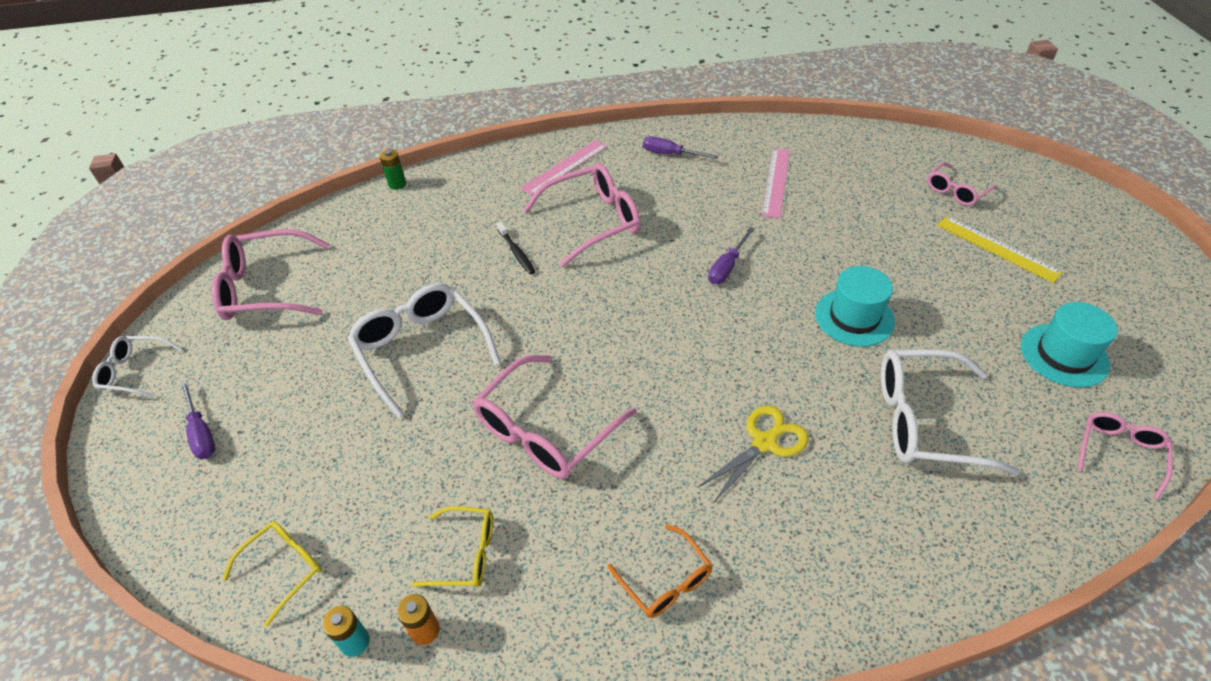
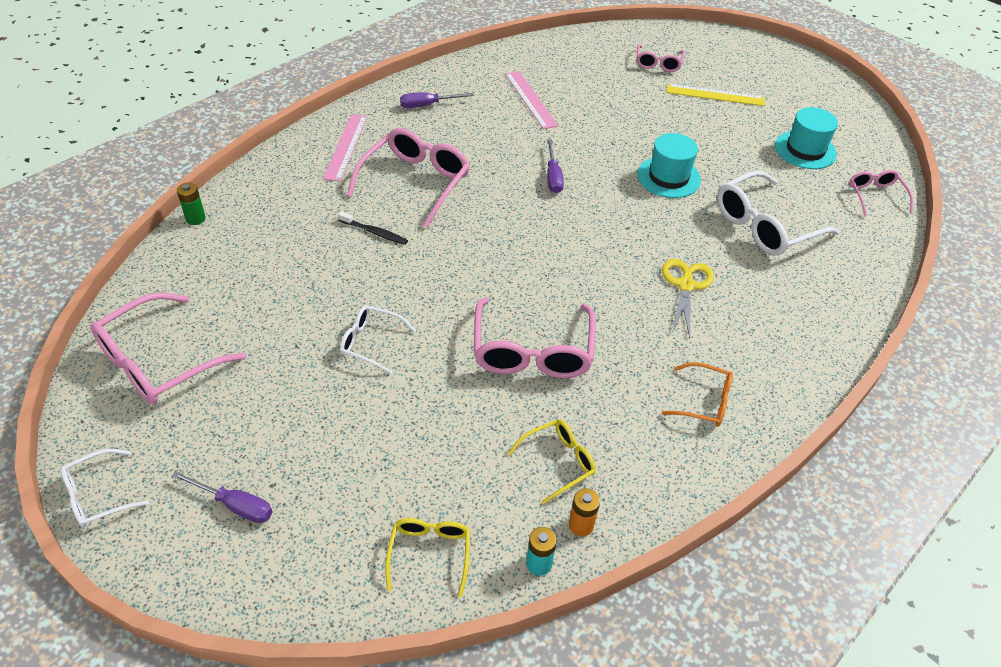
camera: 40 degrees left, 0 degrees up
white glasses [348,283,501,417] -> white glasses [340,305,416,374], size x0.56

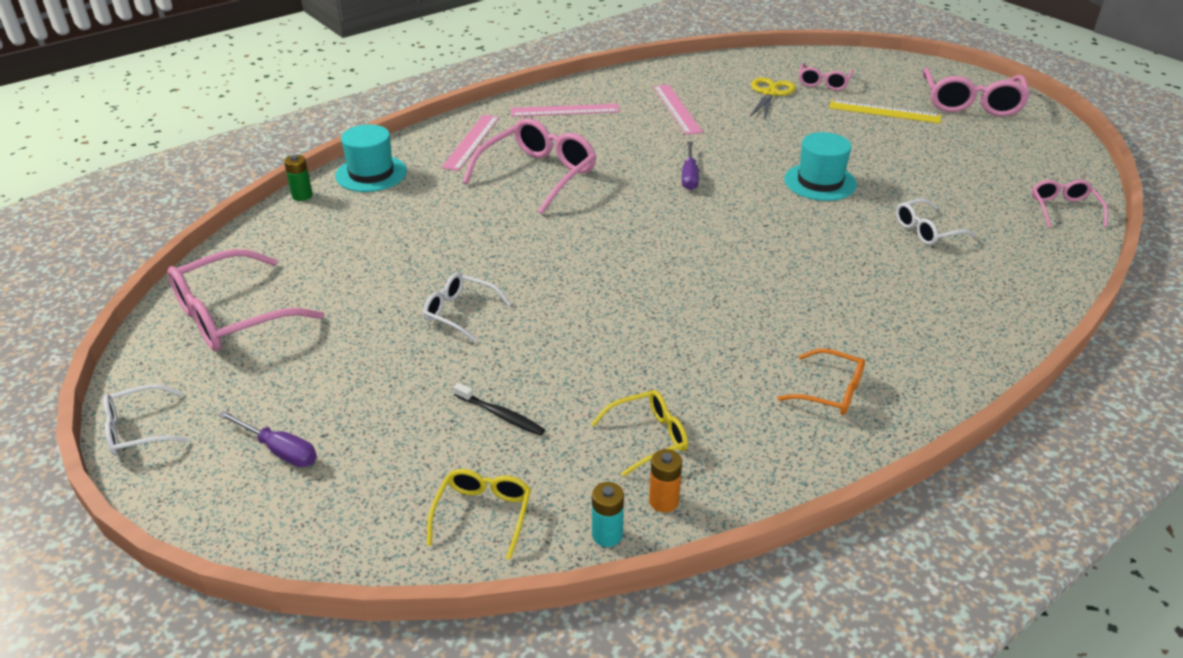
camera: 10 degrees right, 10 degrees down
black toothbrush [338,211,408,245] -> black toothbrush moved to [453,383,545,436]
purple screwdriver [400,92,474,108] -> pink ruler [511,104,620,117]
pink glasses [474,297,596,378] -> pink glasses moved to [923,68,1030,116]
yellow scissors [662,259,714,338] -> yellow scissors moved to [750,77,796,119]
white glasses [717,171,840,256] -> white glasses [896,198,975,245], size x0.56
turquoise hat [775,107,838,169] -> turquoise hat moved to [335,125,407,192]

